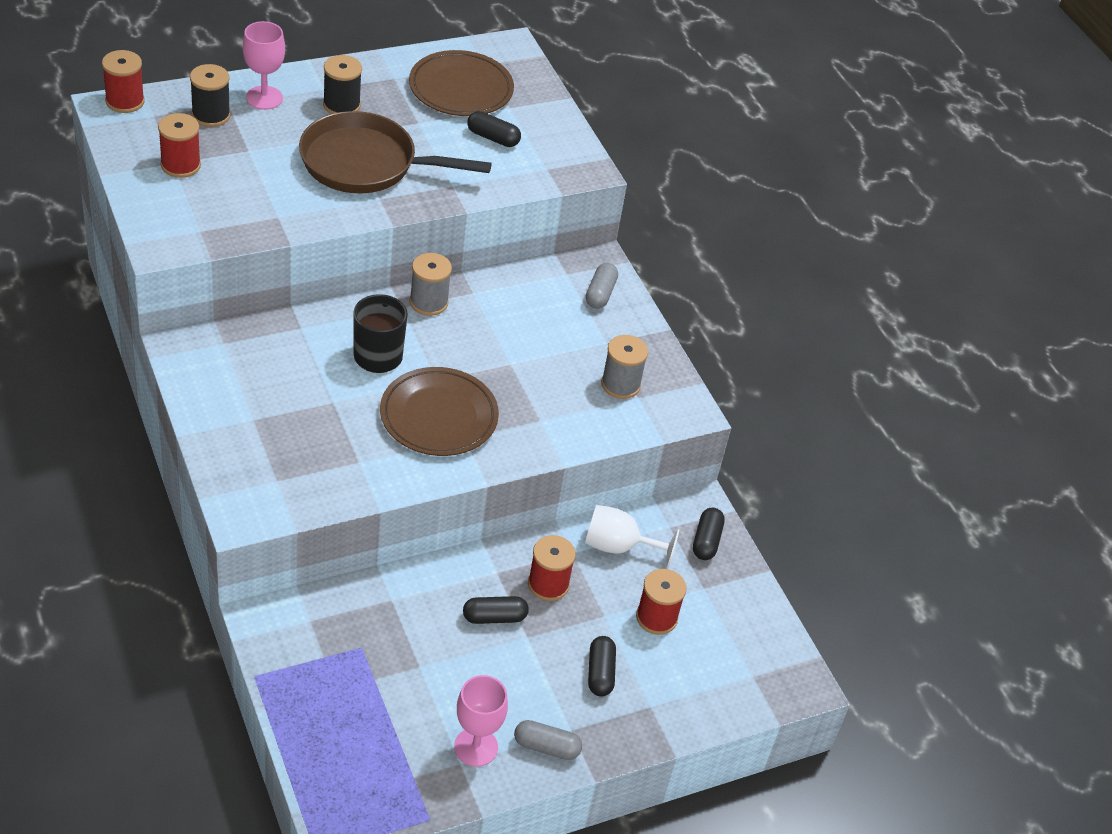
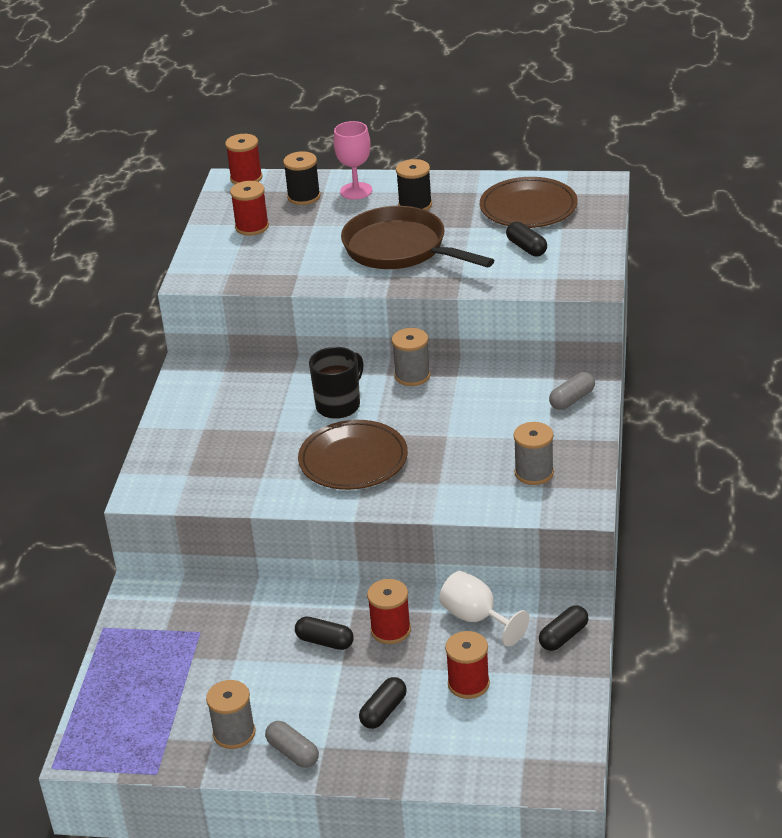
camera: 40 degrees right, 10 degrees down
pink goblet [454,675,508,767] -> grey spool [206,680,255,749]

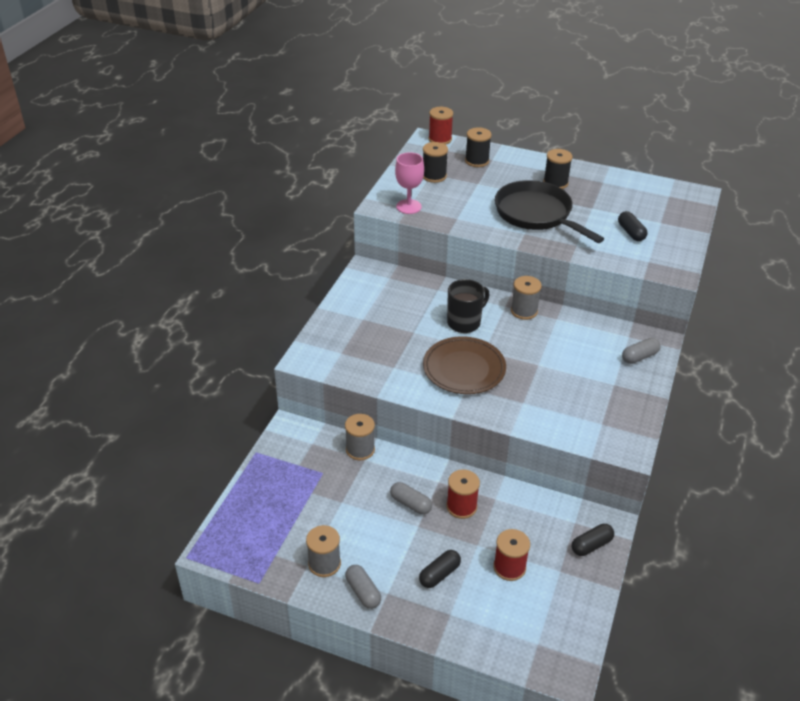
camera: 10 degrees right, 5 degrees up
red spool [230,181,269,236] -> black spool [423,142,448,183]
black capsule [295,616,354,650] -> grey capsule [390,482,432,515]
pink goblet [333,121,372,200] -> pink goblet moved to [395,152,424,214]
brown pan [341,206,494,269] -> black pan [495,180,604,243]
white goblet [439,571,530,646] -> none
brown plate [480,177,578,228] -> none
grey spool [513,422,554,485] -> grey spool moved to [345,414,375,460]

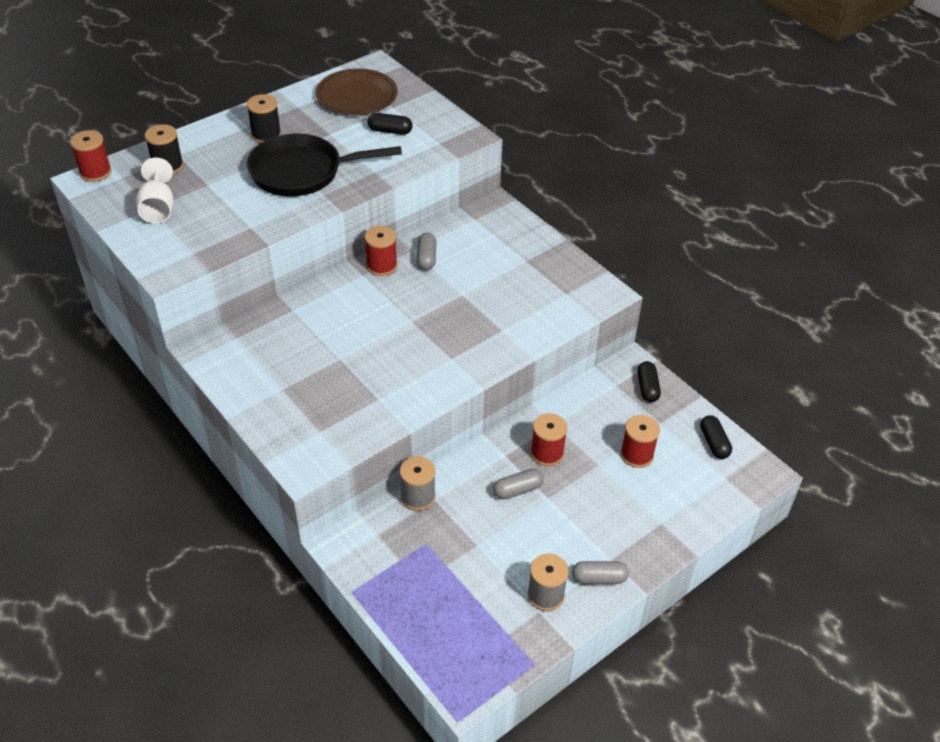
camera: 60 degrees left, 5 degrees up
pink goblet [395,152,424,214] -> none
black capsule [419,550,461,588] -> black capsule moved to [700,415,732,459]
black spool [423,142,448,183] -> white goblet [136,157,173,223]
brown plate [423,336,506,394] -> brown plate moved to [315,69,398,115]
black mug [447,279,490,333] -> none
grey spool [511,276,542,320] -> red spool [364,226,397,276]
grey capsule [622,338,660,364] -> grey capsule moved to [417,233,437,270]

